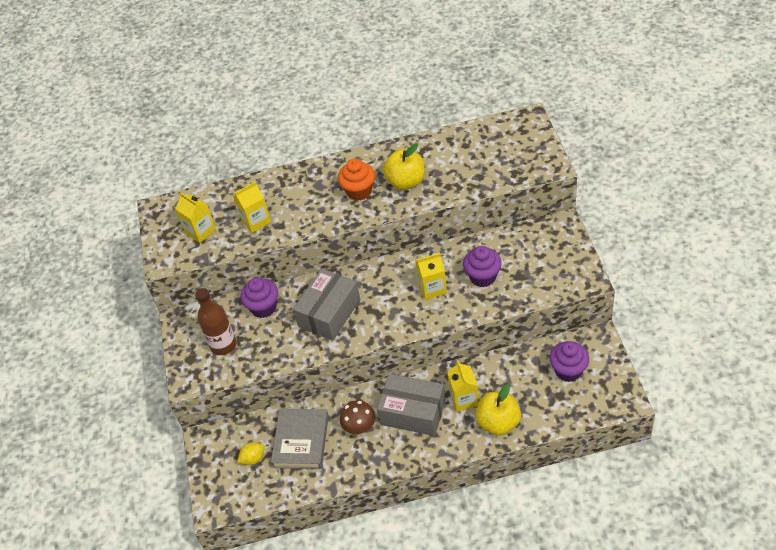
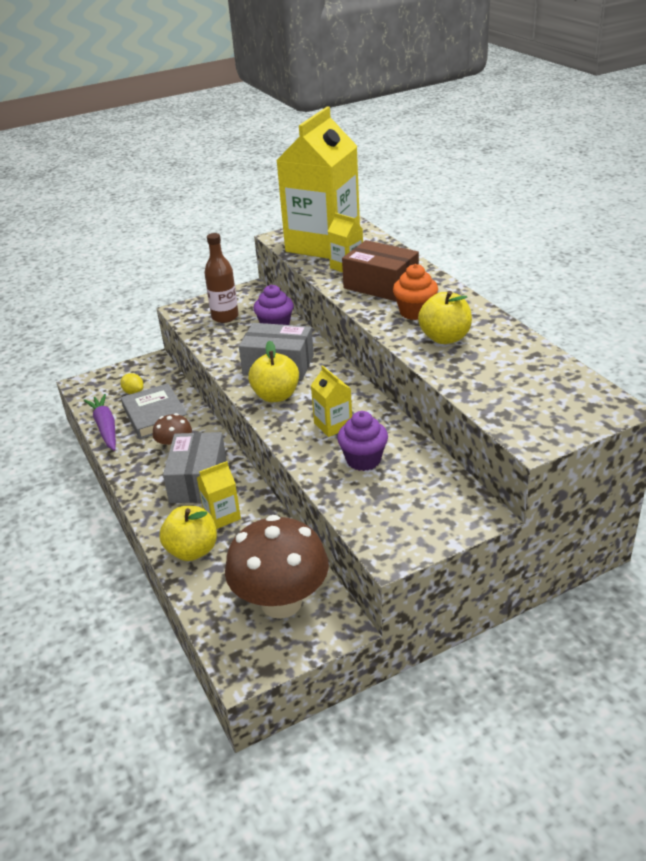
camera: 70 degrees right, 15 degrees down
yellow carton [176,192,216,243] -> yellow carton [276,107,360,259], size x2.45
grey book [271,409,329,469] -> grey book turned 75 degrees clockwise [121,383,187,439]
purple cupcake [549,341,589,382] -> brown mushroom [225,515,329,619]
none -> purple carrot [83,394,116,451]
none -> yellow apple [248,340,299,402]
none -> brown box [342,240,419,301]

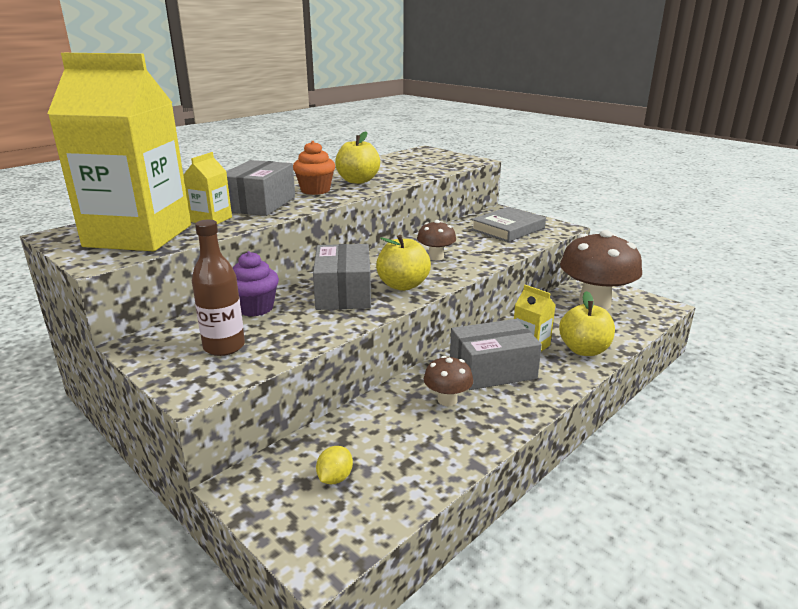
camera: 110 degrees left, 10 degrees down
purple carrot [83,394,116,451] -> none
grey book [121,383,187,439] -> grey book moved to [471,207,546,242]
yellow carton [311,365,352,437] -> brown mushroom [417,220,456,260]
purple cupcake [337,411,388,471] -> none
brown box [342,240,419,301] -> grey box [226,160,295,216]

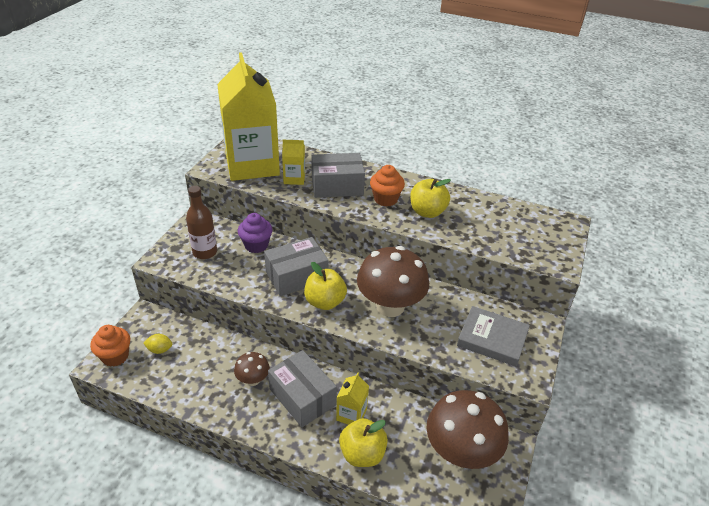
camera: 65 degrees right, 15 degrees up
brown mushroom [417,220,456,260] -> brown mushroom [357,246,429,317], size x2.07
none -> orange cupcake [90,325,130,367]

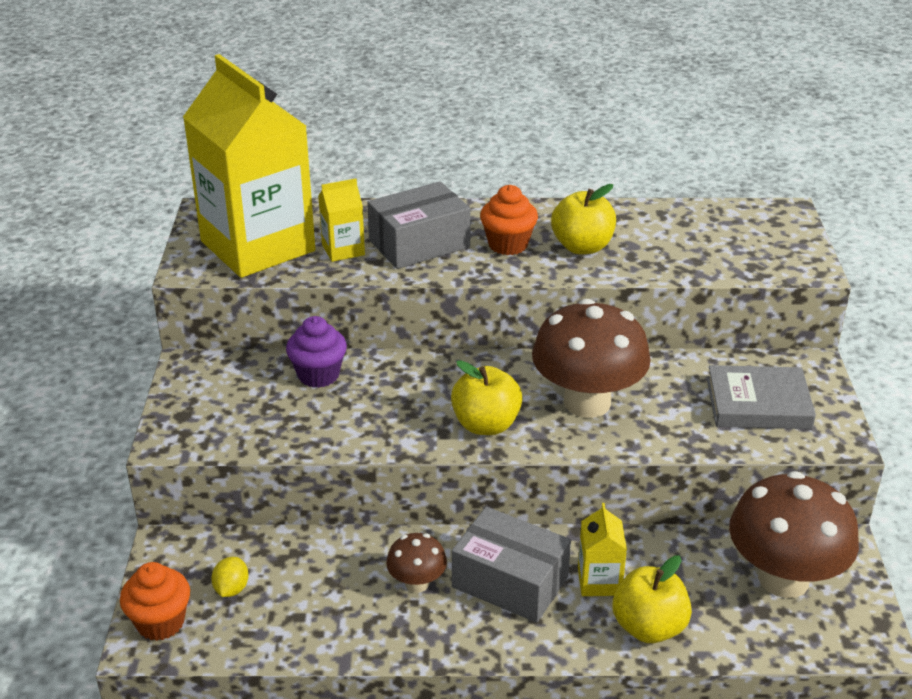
camera: 20 degrees left, 5 degrees down
yellow lemon [143,334,172,354] -> yellow lemon turned 60 degrees counterclockwise [211,557,249,597]
brown bottle [186,186,217,259] -> none
grey box [264,237,329,296] -> none

